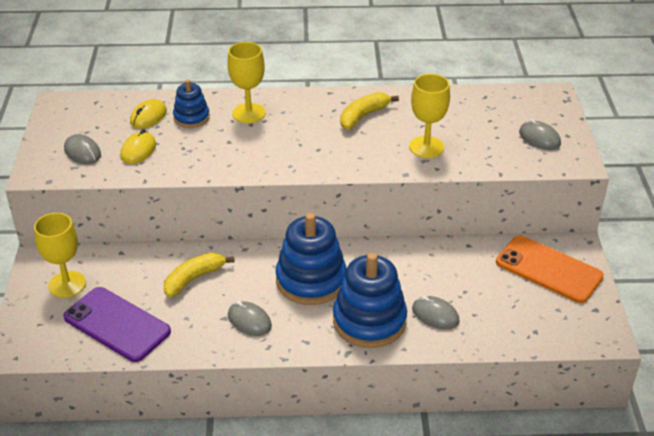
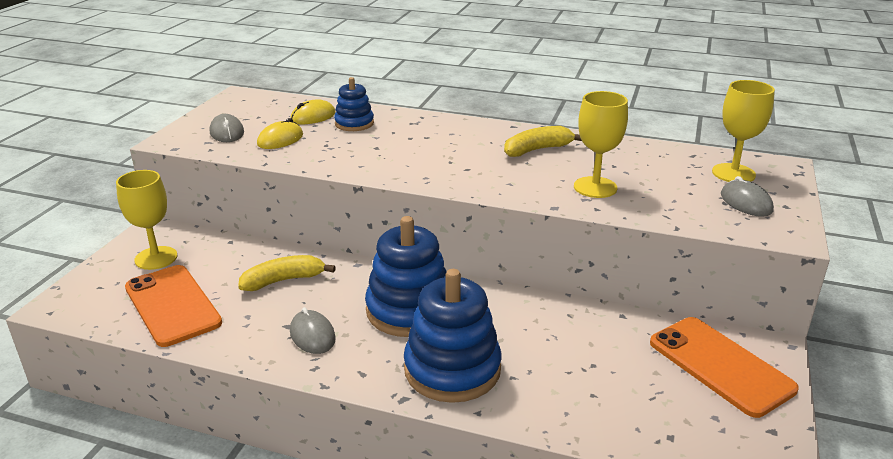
camera: 20 degrees right, 10 degrees down
purple phone [63,287,171,362] -> orange phone [125,265,222,347]
yellow goblet [227,42,266,123] -> yellow goblet moved to [712,80,775,182]
grey mouse [412,296,460,329] -> none

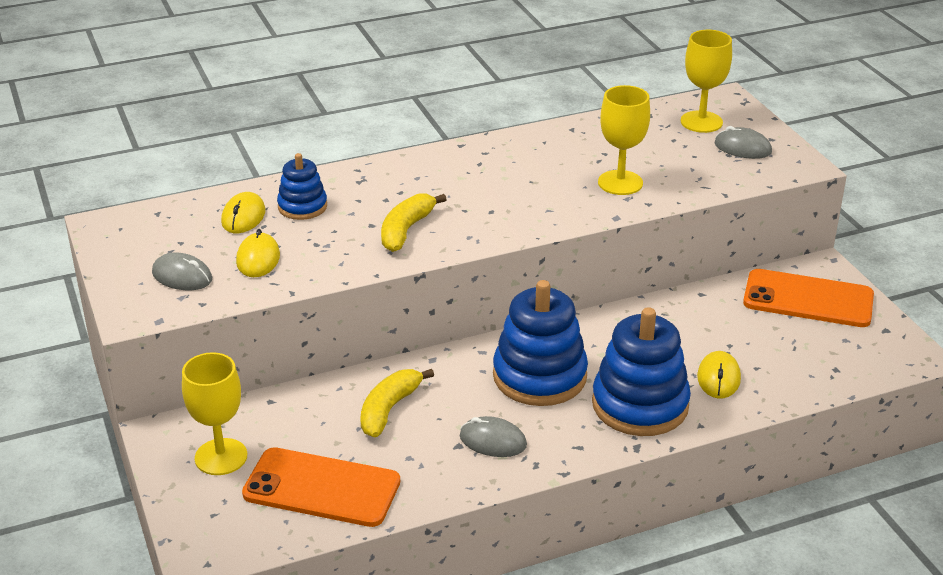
camera: 40 degrees left, 5 degrees up
yellow banana [504,126,582,157] -> yellow banana moved to [381,193,447,252]
none -> yellow mouse [697,351,741,398]

